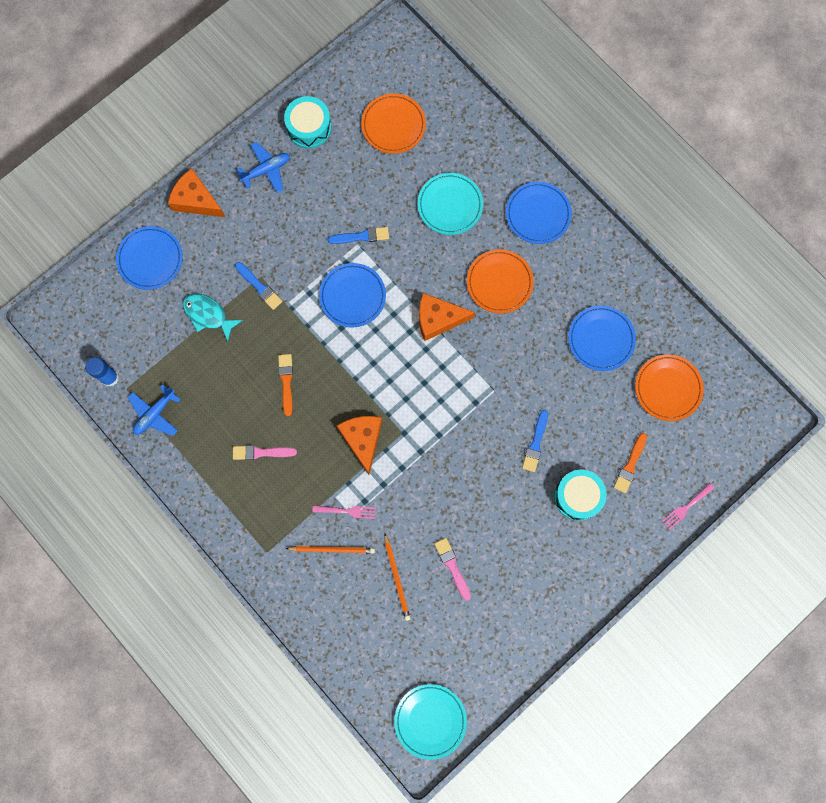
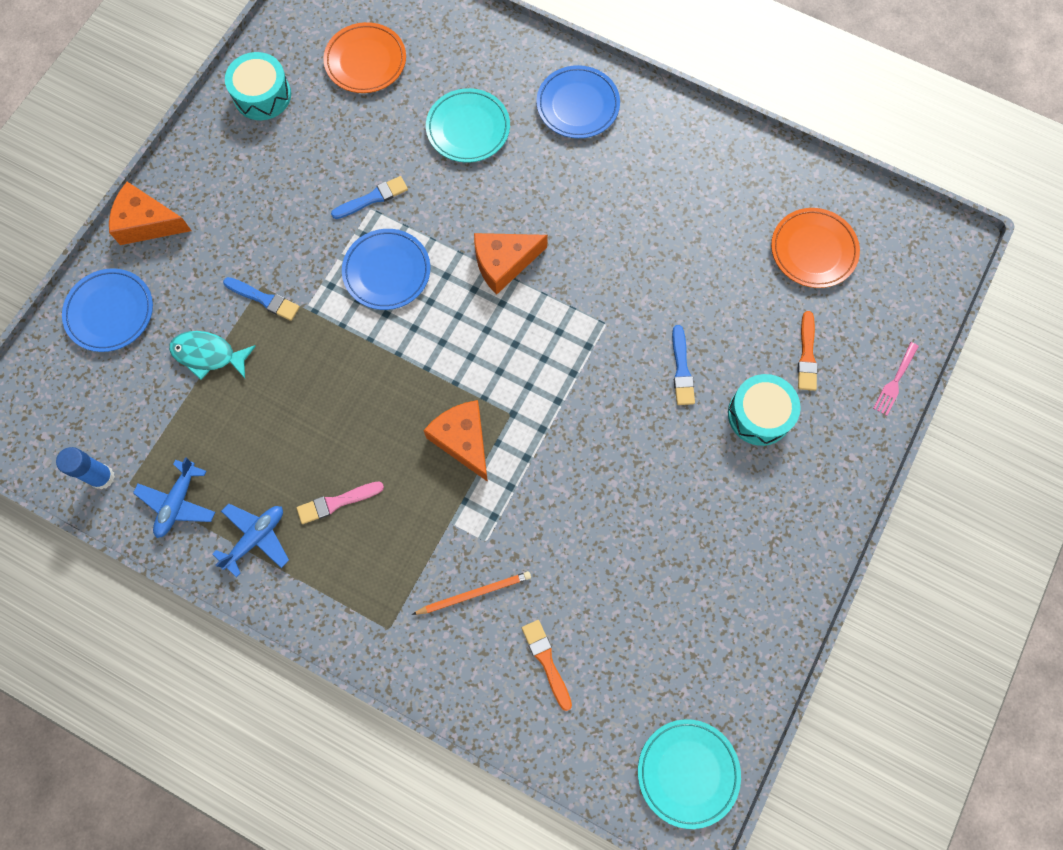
camera: 20 degrees left, 5 degrees down
blue plane [237,142,290,193] -> blue plane moved to [212,503,289,577]
orange brush [278,354,293,416] -> orange brush moved to [522,620,572,711]
pink fork [312,505,376,519] -> none
orange pencil [384,533,411,621] -> none
pink brush [434,538,471,601] -> none
orange plate [467,249,534,314] -> none
blue plate [568,306,636,371] -> none

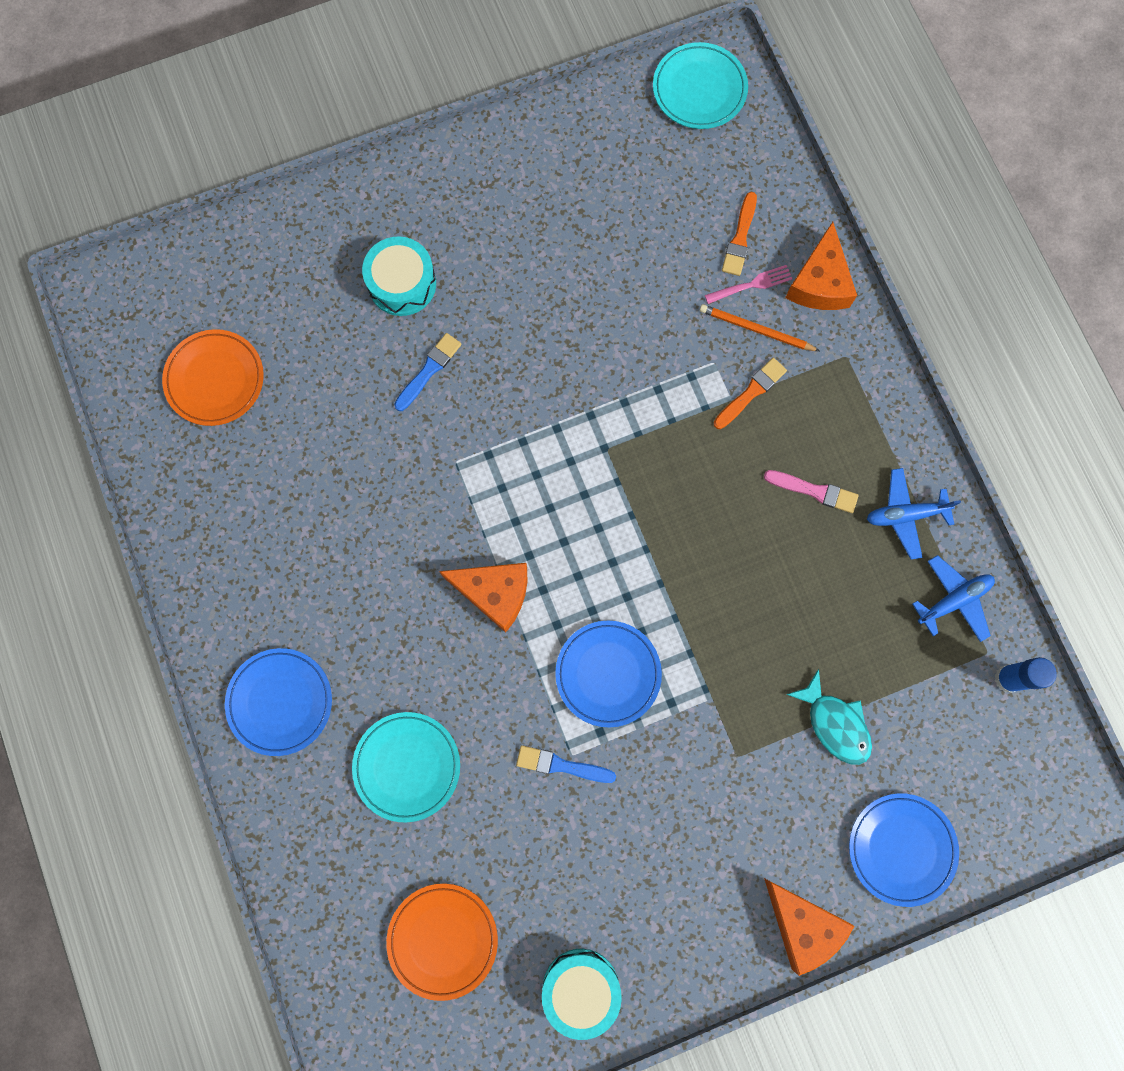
camera: 140 degrees left, 5 degrees up
blue brush [223,277,300,321] -> none
orange cheese [423,400,488,482] -> orange cheese moved to [785,222,857,310]
orange brush [798,311,818,391] -> orange brush moved to [714,358,787,429]
pink fork [873,342,919,416] -> pink fork moved to [705,265,792,304]

